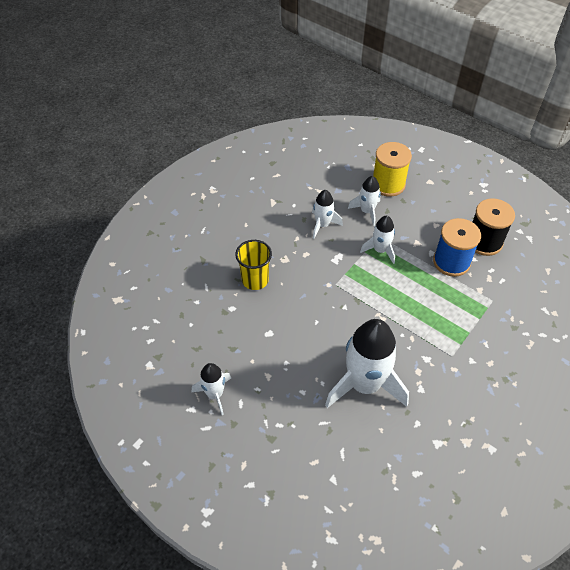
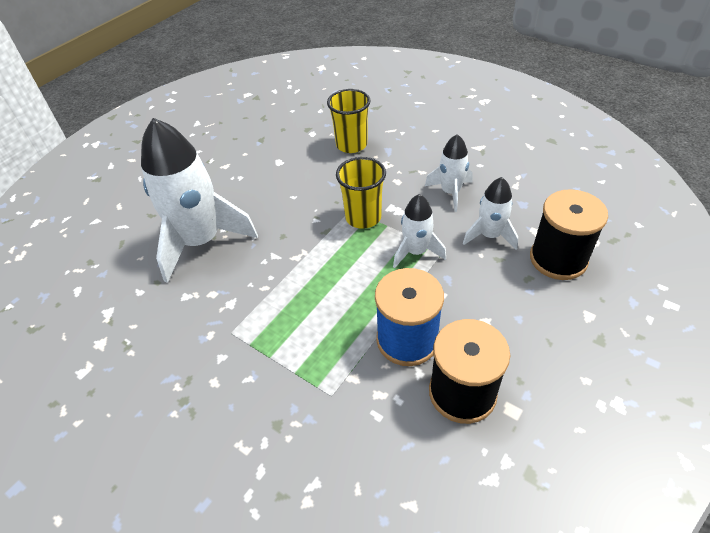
camera: 90 degrees right, 5 degrees down
white rocket [192,363,231,415] -> none
yellow spool [373,142,412,197] -> black spool [530,189,608,280]
none -> yellow cup [336,157,386,229]

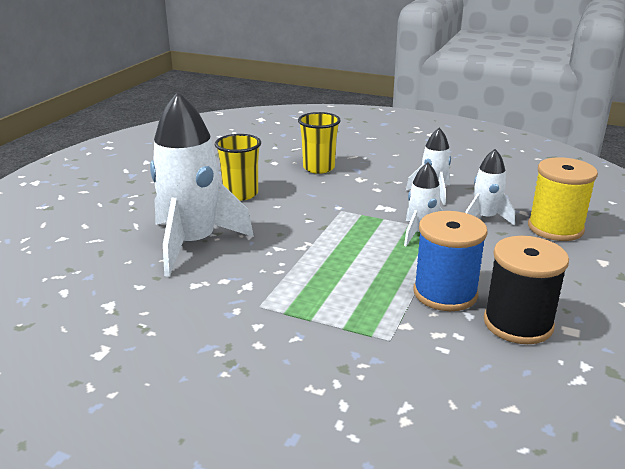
camera: 15 degrees left, 20 degrees down
yellow cup [336,157,386,229] -> yellow cup moved to [215,134,261,201]
black spool [530,189,608,280] -> yellow spool [528,157,598,241]

